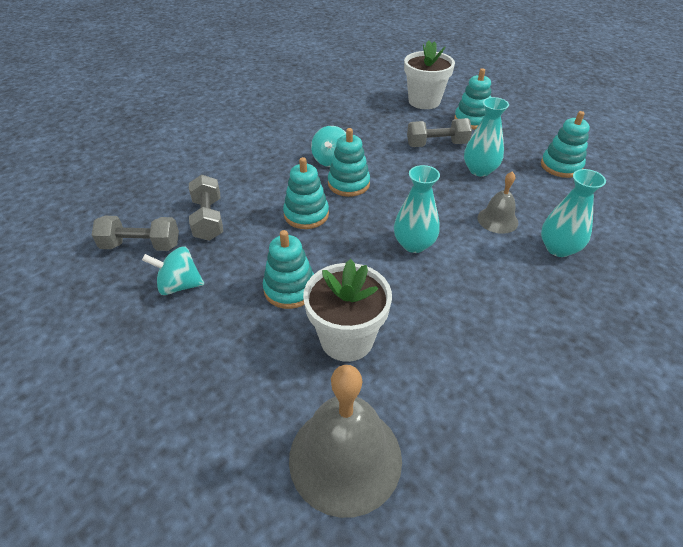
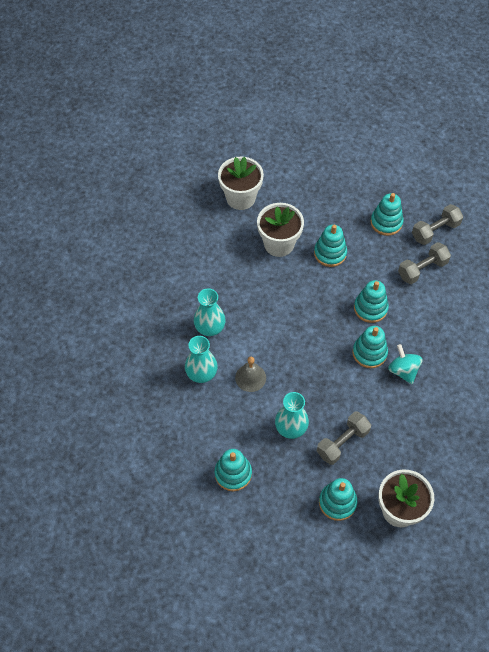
camera: 145 degrees right, 15 degrees up
turquoise spinning top [142,247,204,295] -> turquoise stacking toy [370,193,404,236]
grey dumbbell [189,174,223,241] -> grey dumbbell turned 75 degrees counterclockwise [398,242,451,284]
grey bell [289,365,402,518] -> white flower pot [218,157,264,210]
turquoise vase [394,165,440,253] -> turquoise vase moved to [194,288,226,336]

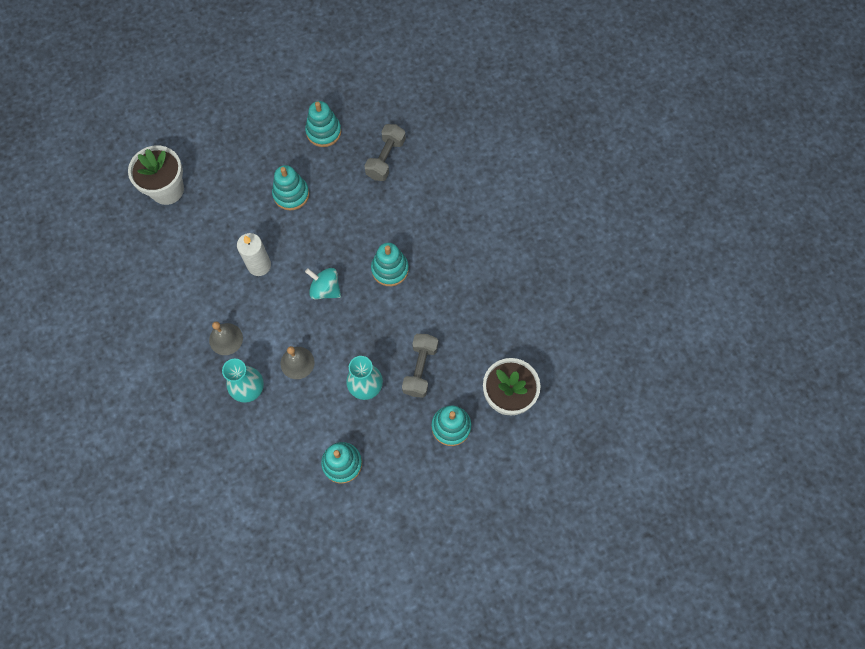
camera: 35 degrees left, 10 degrees up
turquoise vase [194,288,226,336] -> grey bell [209,322,243,355]
white flower pot [257,203,304,257] -> none
turquoise stacking toy [354,280,389,323] -> none
turquoise spinning top [388,344,423,384] -> turquoise spinning top moved to [305,268,341,300]
grey dumbbell [412,204,464,245] -> none
none -> white candle [237,233,271,276]

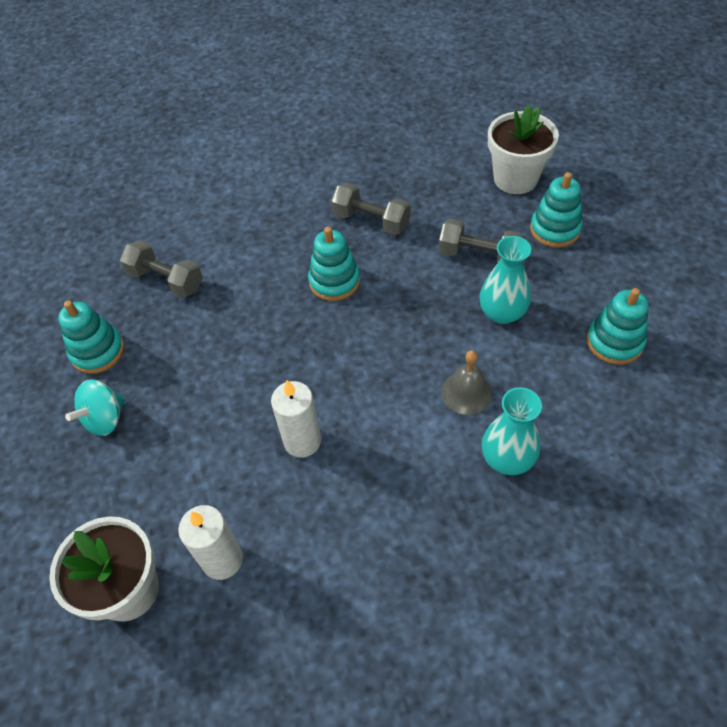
camera: 80 degrees left, 15 degrees down
grey bell [209,322,243,355] -> none
turquoise stacking toy [272,165,309,211] -> none
turquoise spinning top [305,268,341,300] -> turquoise spinning top moved to [65,379,125,436]
none -> white candle [178,505,243,580]
none -> grey dumbbell [331,183,411,235]

